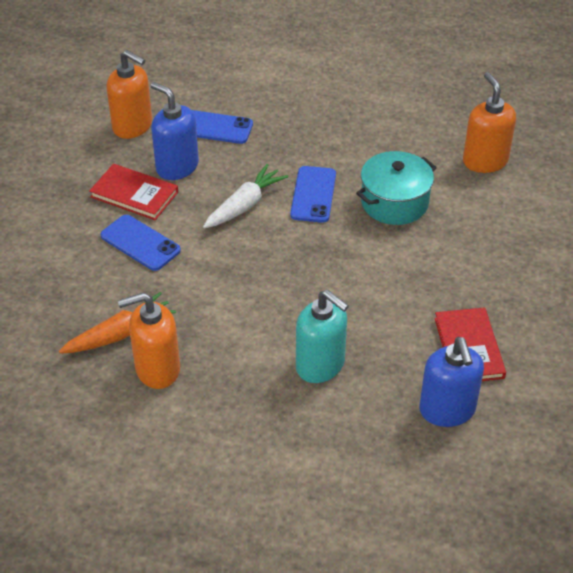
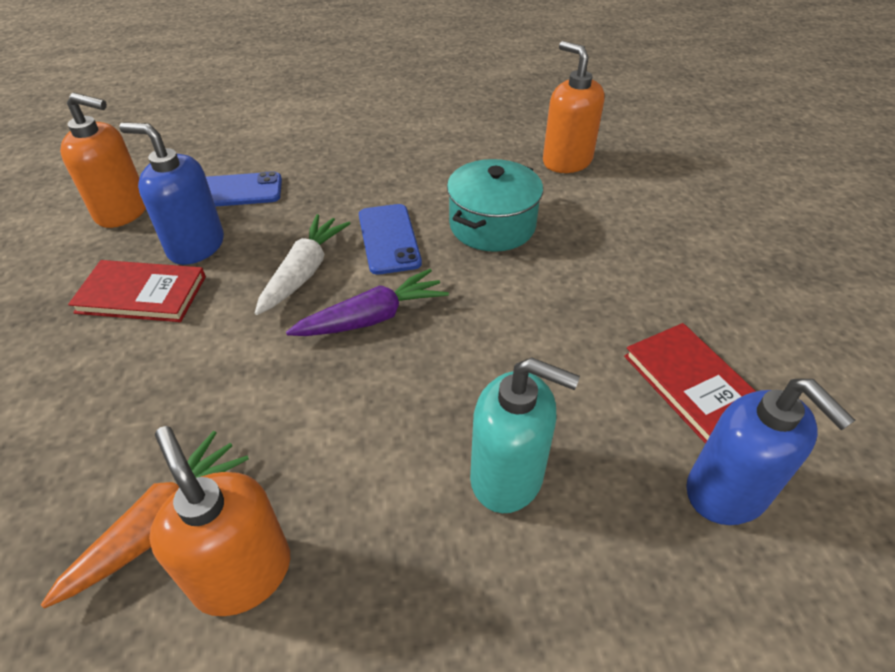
camera: 20 degrees left, 0 degrees up
blue phone [101,215,181,271] -> none
orange soap dispenser [118,292,180,389] -> orange soap dispenser turned 90 degrees clockwise [149,426,290,616]
none -> purple carrot [286,269,449,336]

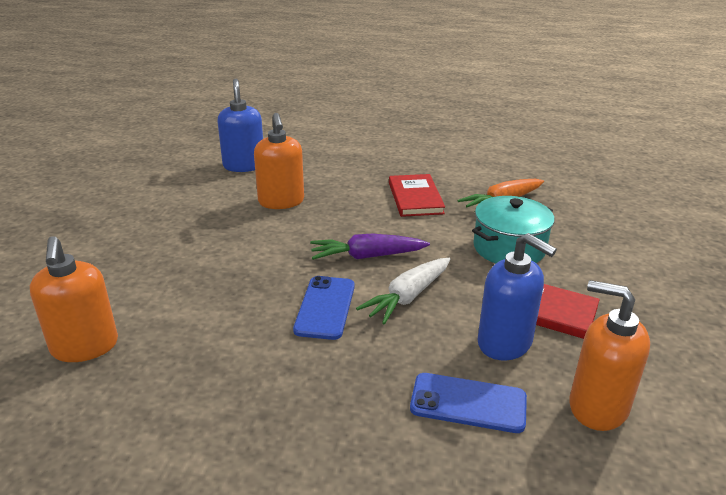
camera: 160 degrees left, 15 degrees down
orange soap dispenser [149,426,290,616] -> orange soap dispenser moved to [254,113,304,209]
turquoise pot [447,159,543,252] -> turquoise pot moved to [472,196,555,263]
turquoise soap dispenser [470,357,580,513] -> none
red book [624,323,756,444] -> red book moved to [389,174,445,217]

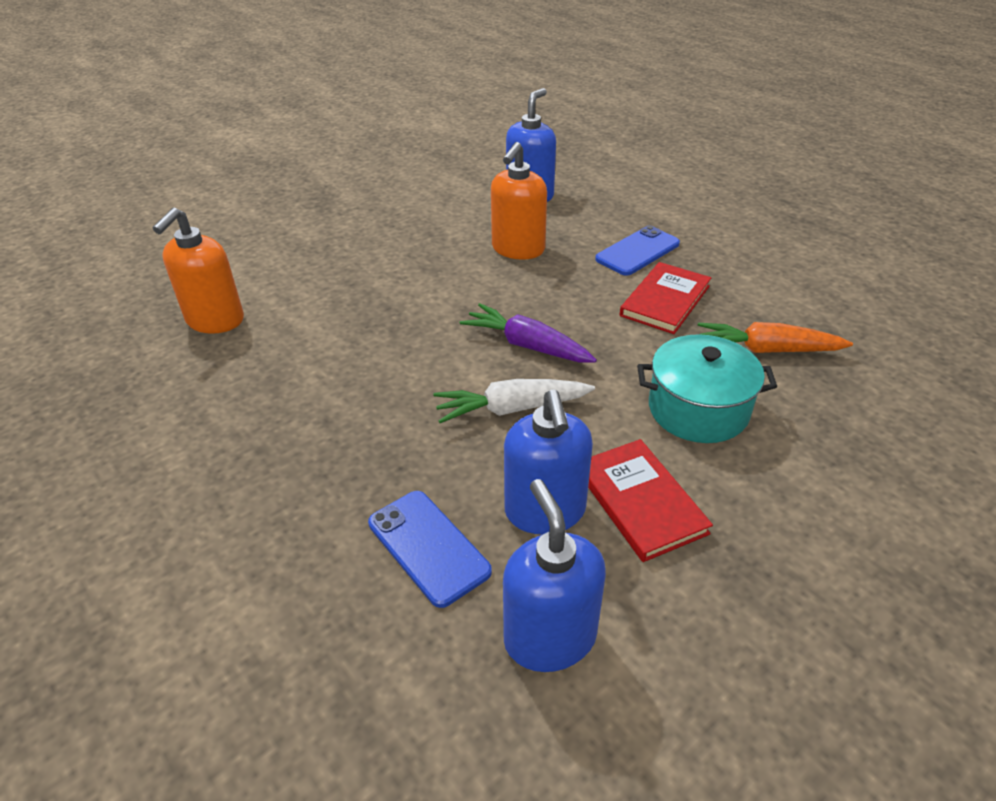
camera: 40 degrees right, 10 degrees up
blue phone [293,276,355,340] -> blue phone moved to [595,226,680,276]
orange soap dispenser [569,280,650,431] -> blue soap dispenser [503,479,606,672]

